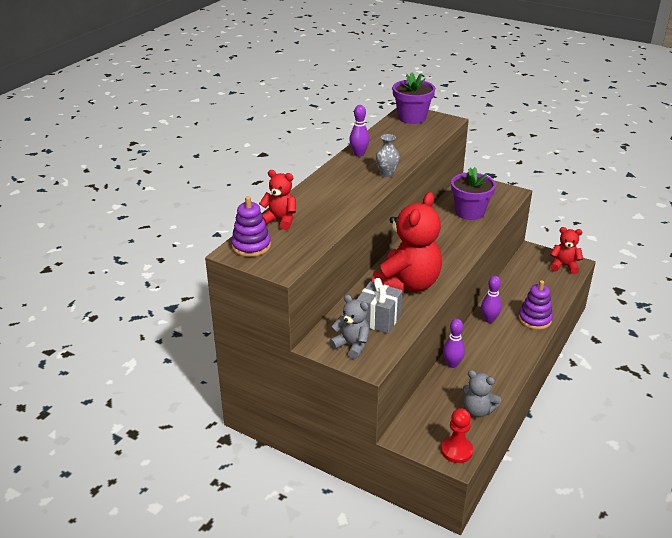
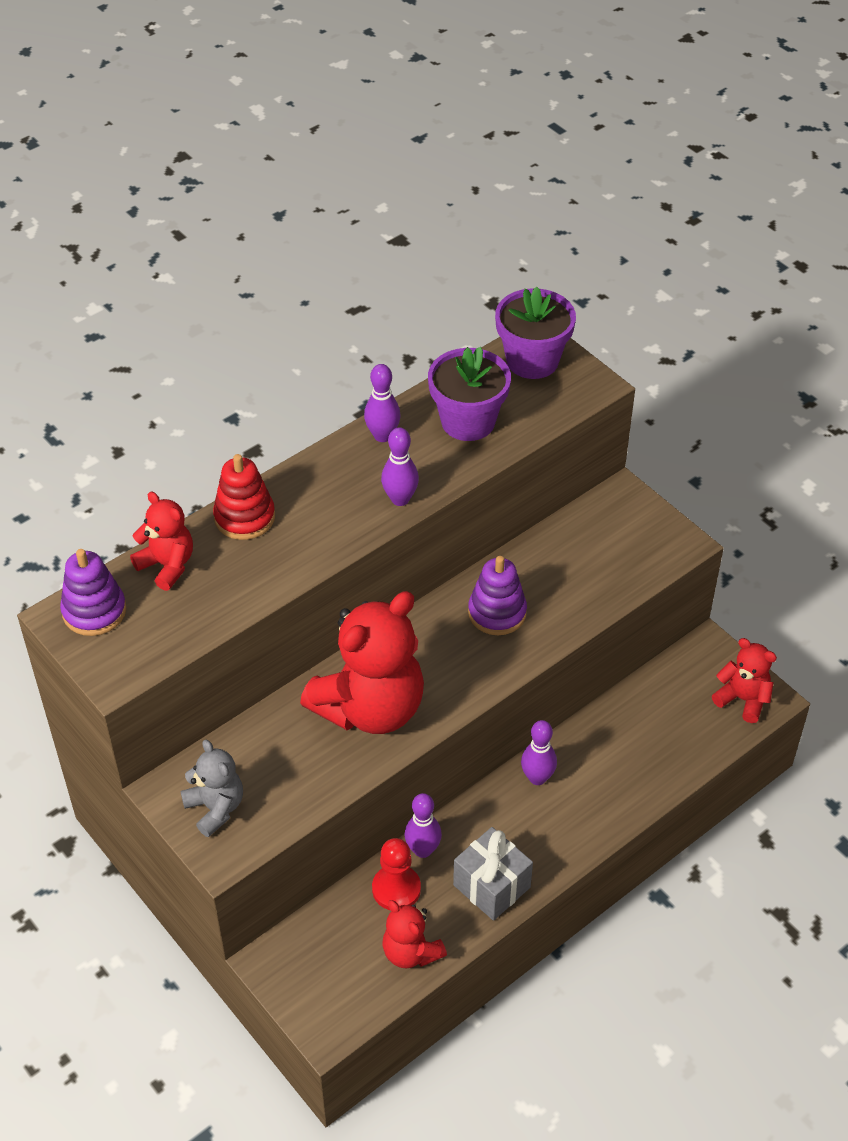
camera: 20 degrees right, 15 degrees up
grey gift [357,278,403,334] -> grey gift moved to [453,827,533,921]
grey vase [376,134,400,177] -> purple bowling pin [381,427,419,506]
red pawn [441,408,473,463] -> red pawn moved to [372,838,421,910]
purple flower pot [451,167,496,220] -> purple flower pot moved to [428,347,511,441]
grey teddy bear [463,370,501,417] -> red teddy bear [382,900,447,969]
purple stacking toy [519,280,553,330] -> purple stacking toy moved to [468,556,527,635]
none -> red stacking toy [213,454,275,540]

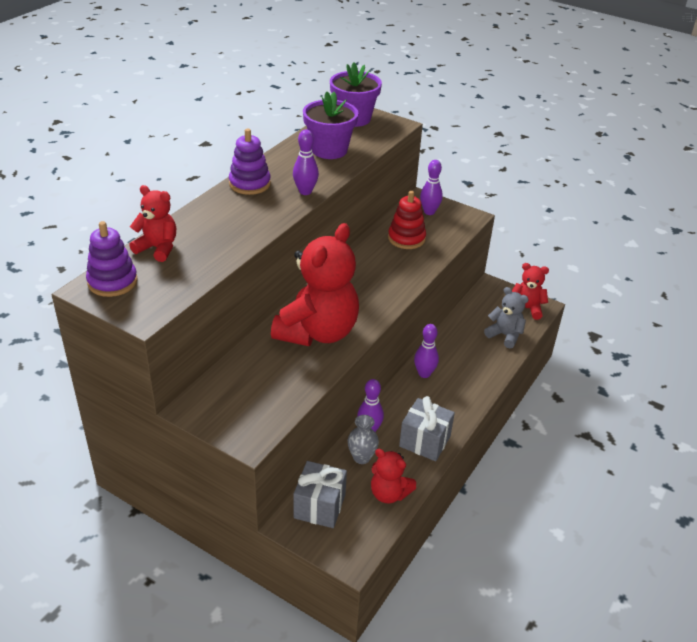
camera: 20 degrees left, 10 degrees down
grey teddy bear [180,739,243,837] -> grey teddy bear moved to [484,287,529,348]
red stacking toy [213,454,275,540] -> red stacking toy moved to [388,191,426,249]
purple bowling pin [364,364,400,442] -> purple bowling pin moved to [420,160,443,215]
red pawn [372,838,421,910] -> grey vase [348,415,379,464]
purple stacking toy [468,556,527,635] -> purple stacking toy moved to [229,128,271,195]
none -> grey gift [293,461,347,528]

